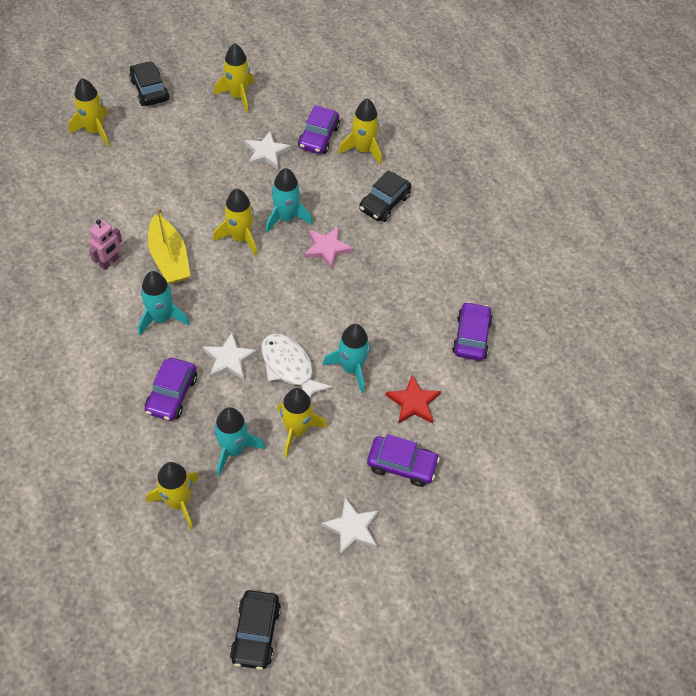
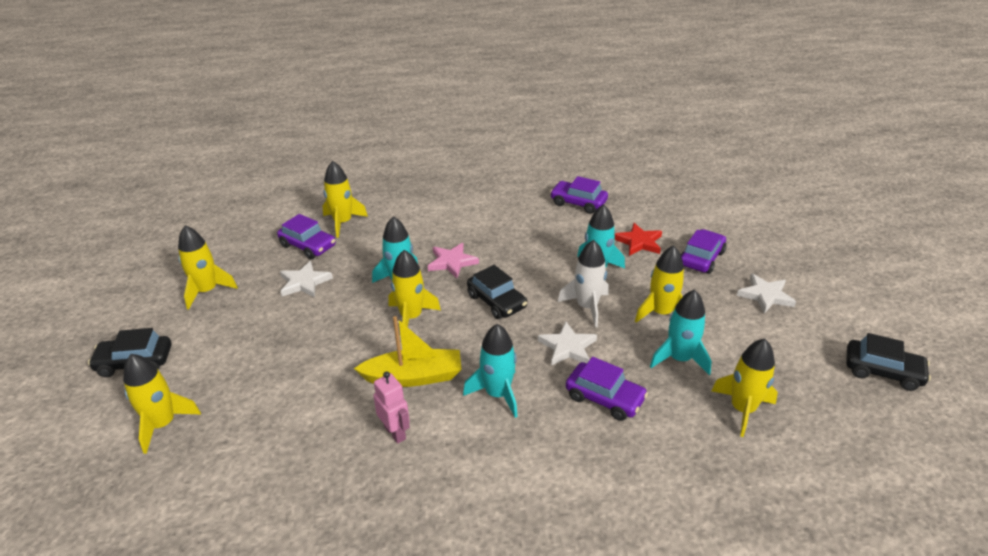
camera: 70 degrees left, 20 degrees down
white fish [261,334,333,397] -> white rocket [558,240,608,327]
black car [359,170,411,222] -> black car moved to [467,265,527,319]

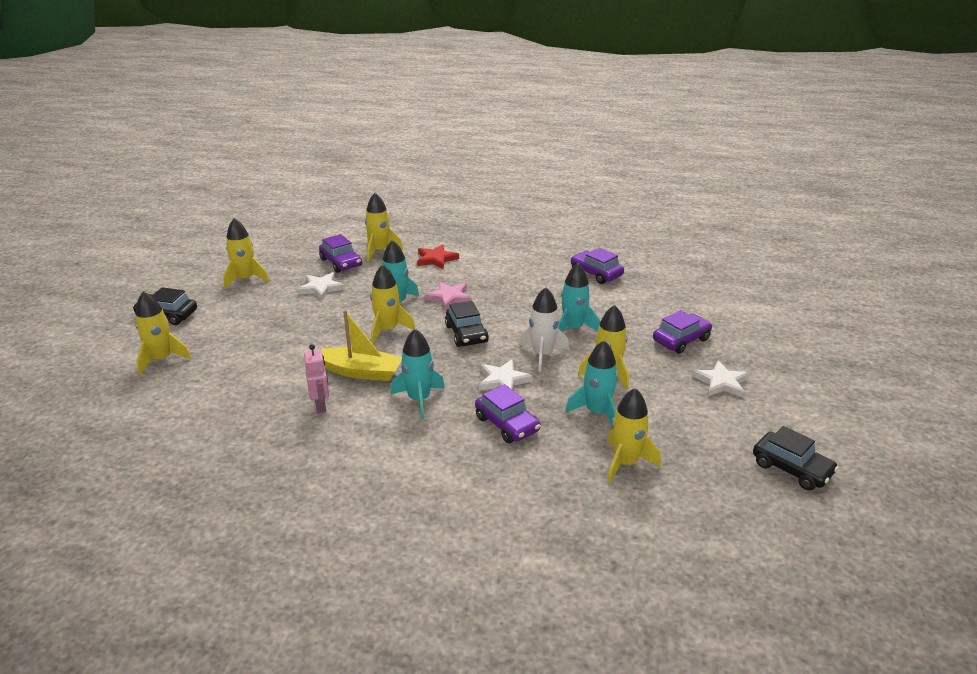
camera: 20 degrees right, 5 degrees down
red star [615,223,662,256] -> red star moved to [417,244,459,269]

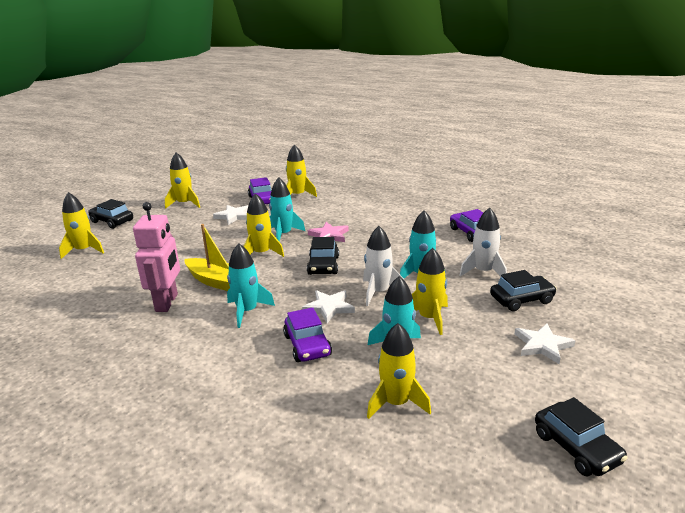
camera: 20 degrees right, 5 degrees down
pink robot [304,344,329,413] -> pink robot [133,202,180,312], size x1.69
red star [417,244,459,269] -> none
purple car [653,310,712,354] -> black car [490,270,557,311]
none -> white rocket [459,208,507,277]

